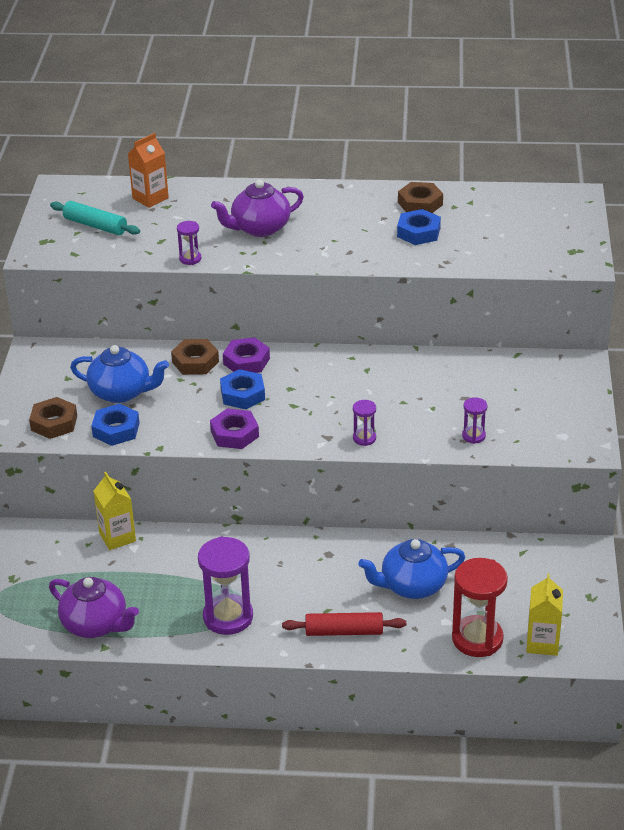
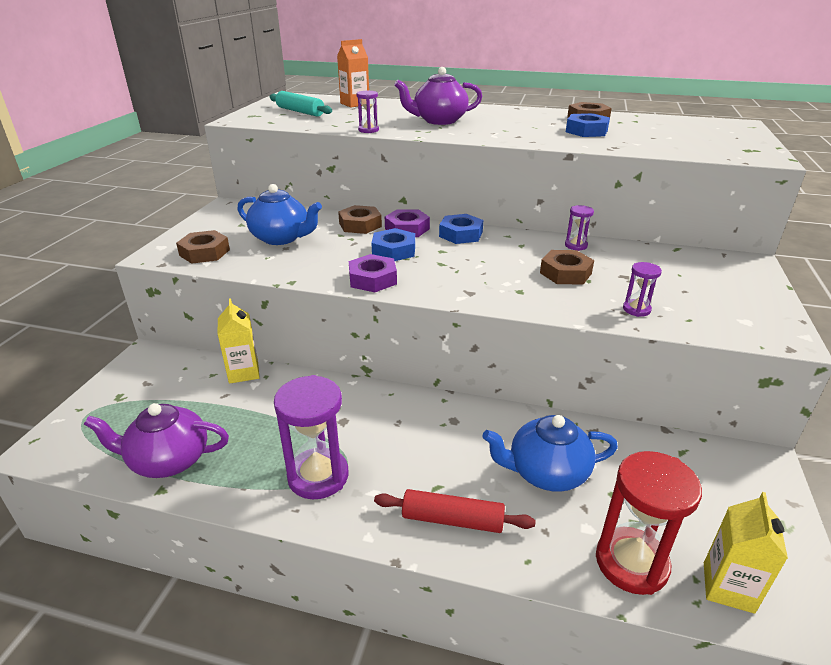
camera: 10 degrees right, 5 degrees down
purple teapot [49,577,139,638] -> purple teapot turned 135 degrees clockwise [84,403,229,478]
blue nut [91,403,140,446] -> blue nut moved to [439,214,483,244]
purple hourglass [353,400,376,446] -> purple hourglass moved to [565,205,594,251]
none -> brown nut [540,250,594,285]

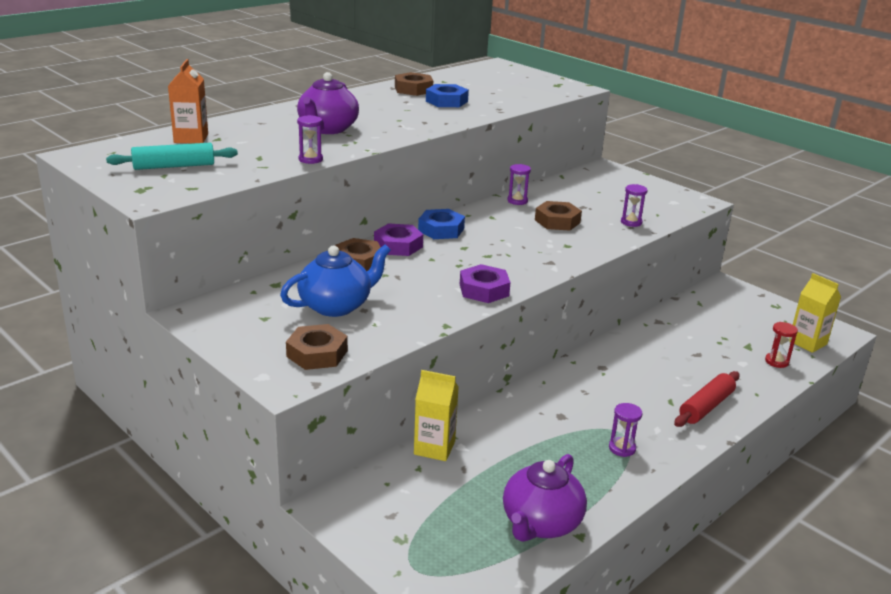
camera: 60 degrees left, 5 degrees down
purple hourglass [274,375,348,499] -> purple hourglass [609,403,642,457], size x0.49
blue nut [372,228,415,261] -> none
blue teapot [482,415,618,492] -> none
red hourglass [596,451,702,595] -> red hourglass [765,322,798,368], size x0.49

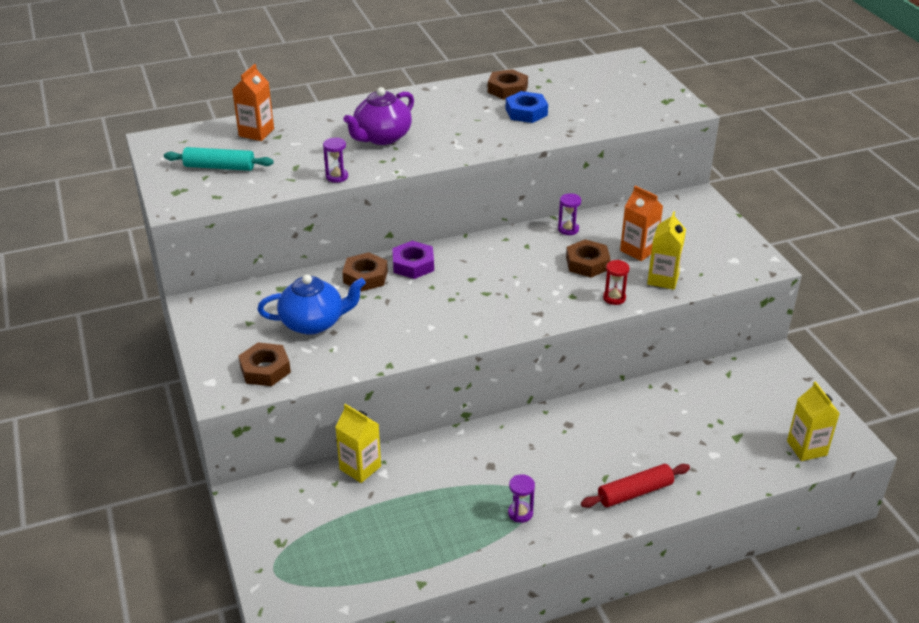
camera: 25 degrees right, 10 degrees up
blue nut [418,209,465,239] -> none
purple nut [460,264,511,303] -> none
purple teapot [503,454,587,542] -> none
purple hourglass [621,184,648,227] -> yellow carton [647,211,686,290]
red hourglass [765,322,798,368] -> red hourglass moved to [603,260,630,305]
none -> orange carton [620,186,663,261]

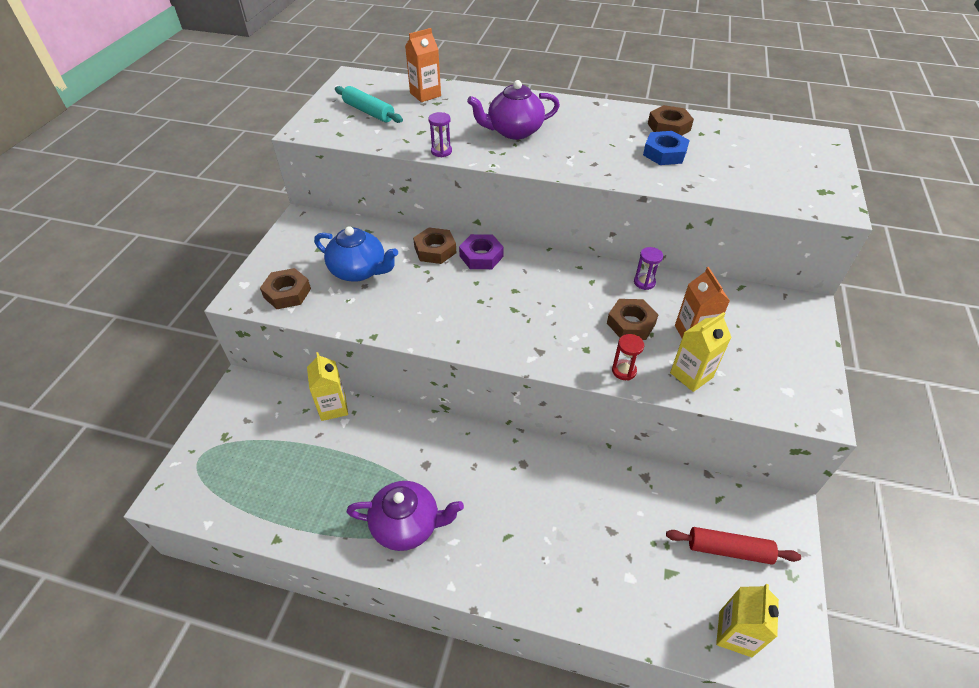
camera: 35 degrees right, 10 degrees up
purple hourglass [508,474,535,523] -> purple teapot [347,481,464,551]
red rolling pin [581,464,690,508] -> red rolling pin moved to [666,527,801,565]

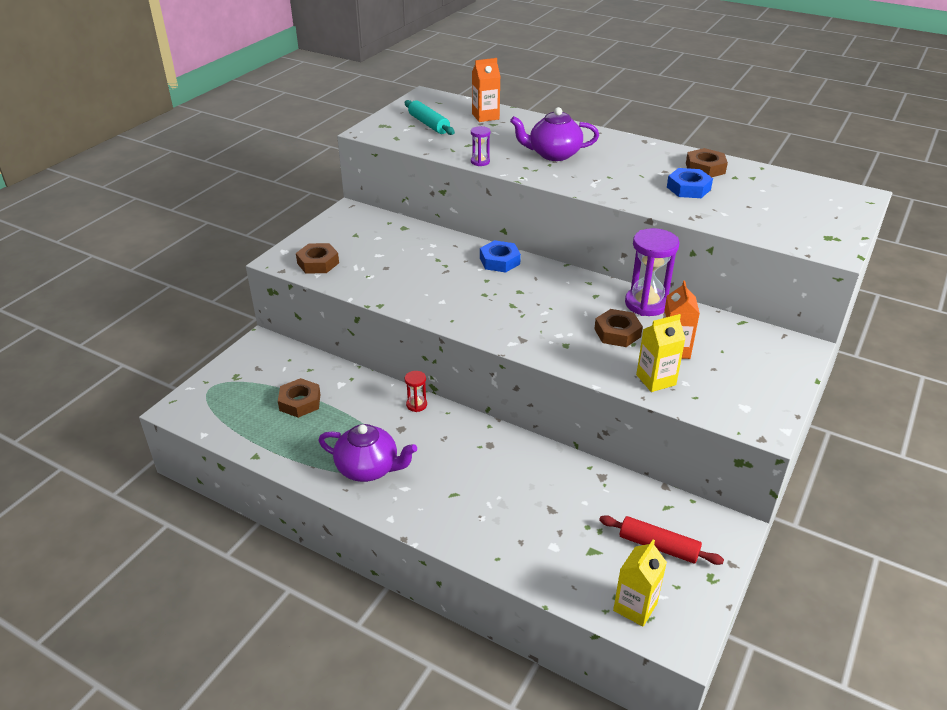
camera: 15 degrees right, 10 degrees down
yellow carton [307,352,348,421] -> none
blue teapot [314,226,398,282] -> none
brown nut [413,227,456,264] -> brown nut moved to [278,378,320,418]
purple nut [459,234,504,269] -> blue nut [480,240,521,273]
red hourglass [612,334,644,380] -> red hourglass moved to [405,371,427,412]
purple hourglass [634,247,663,290] -> purple hourglass [625,228,680,316], size x2.05

